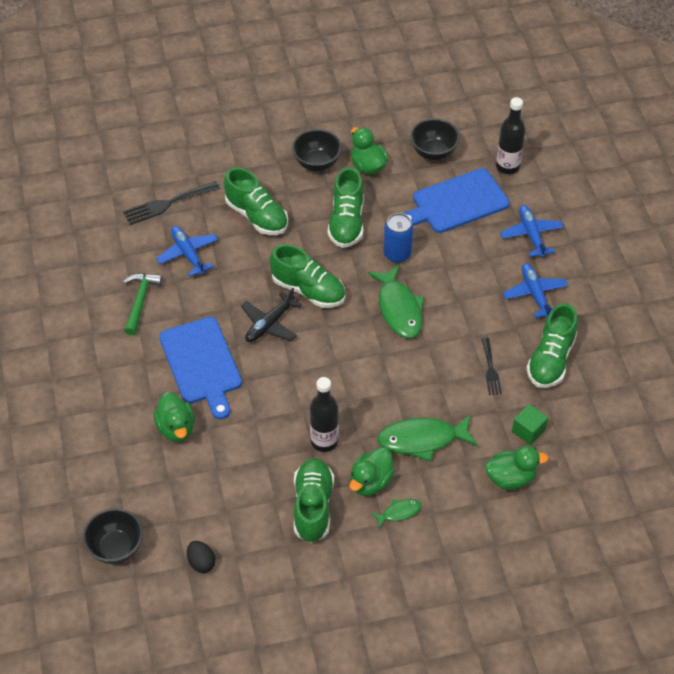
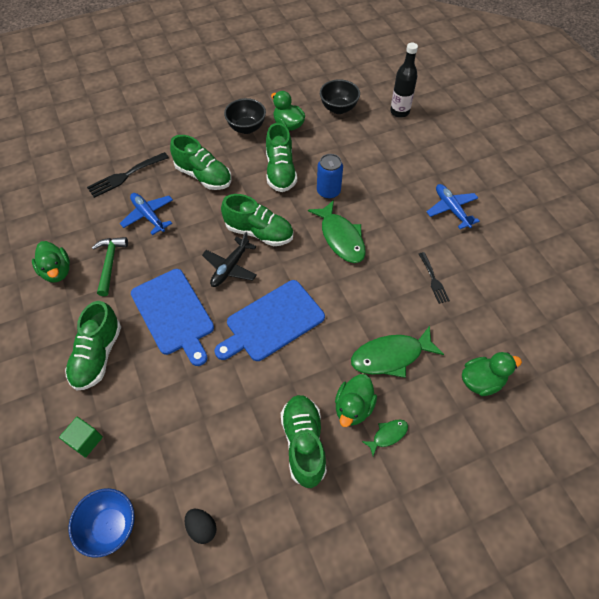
camera: 10 degrees left, 5 degrees up
black bowl [83,508,143,564] -> blue bowl [68,488,135,558]
green duck [153,392,195,442] -> green duck moved to [32,241,70,283]
black bottle [310,377,339,452] -> none
blue cutting board [402,168,510,233] -> blue cutting board moved to [214,280,325,361]
blue plane [500,205,564,258] -> none
green cube [512,404,548,445] -> green cube moved to [59,417,103,458]
green shoe [526,303,578,388] -> green shoe moved to [65,301,121,390]

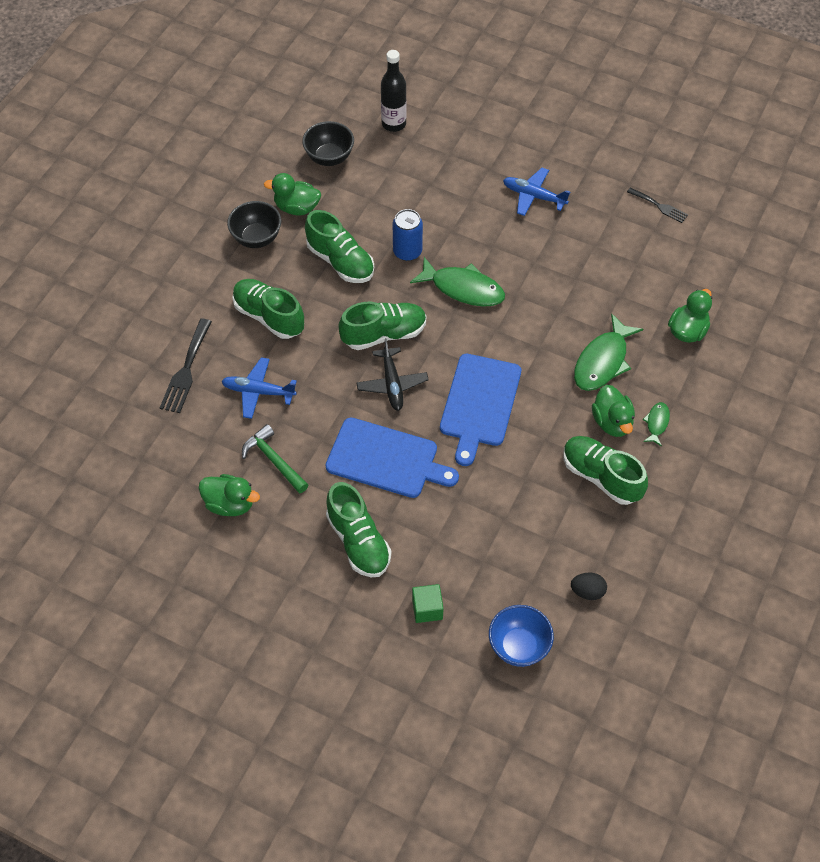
camera: 40 degrees left, 0 degrees up
green shoe [170,135,231,190] -> green shoe turned 135 degrees counterclockwise [232,279,304,339]
black fork [419,252,450,304] -> black fork moved to [627,187,688,223]

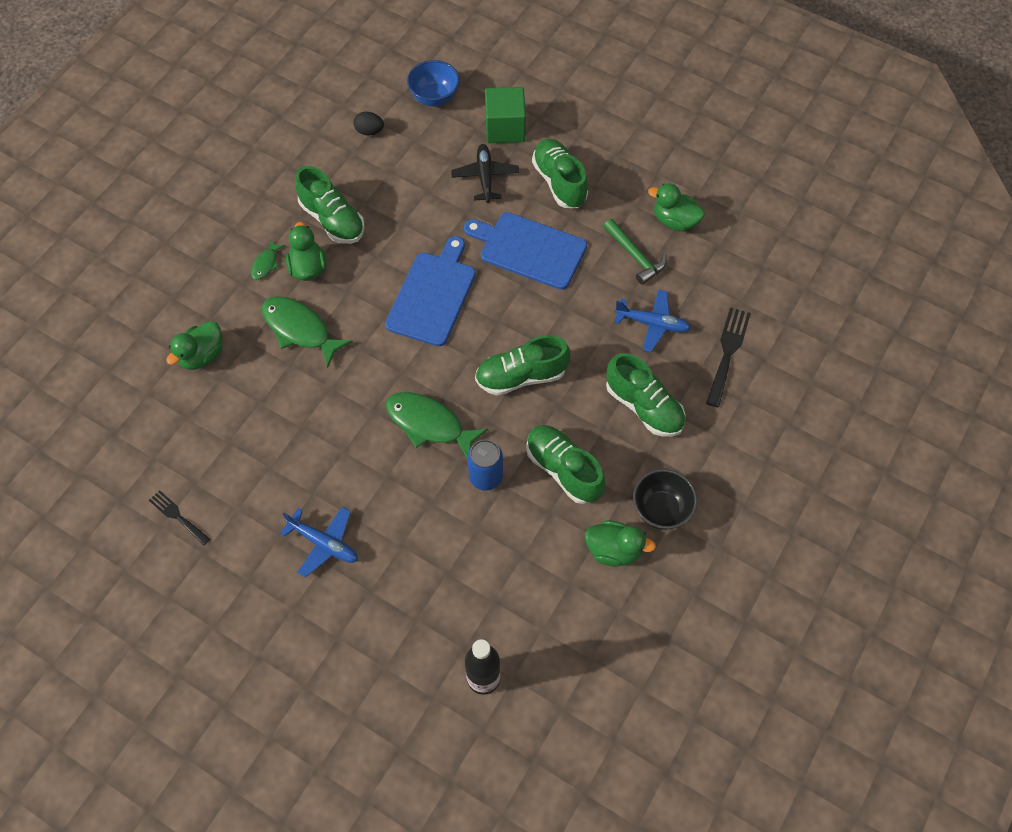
camera: 175 degrees left, 5 degrees up
black bowl [302,121,354,166] -> none
black plane [356,338,429,411] -> black plane moved to [451,144,519,203]
green cube [412,584,444,623] -> green cube [485,87,526,143], size x1.66
green fish [574,313,643,391] -> green fish turned 90 degrees counterclockwise [262,296,353,368]

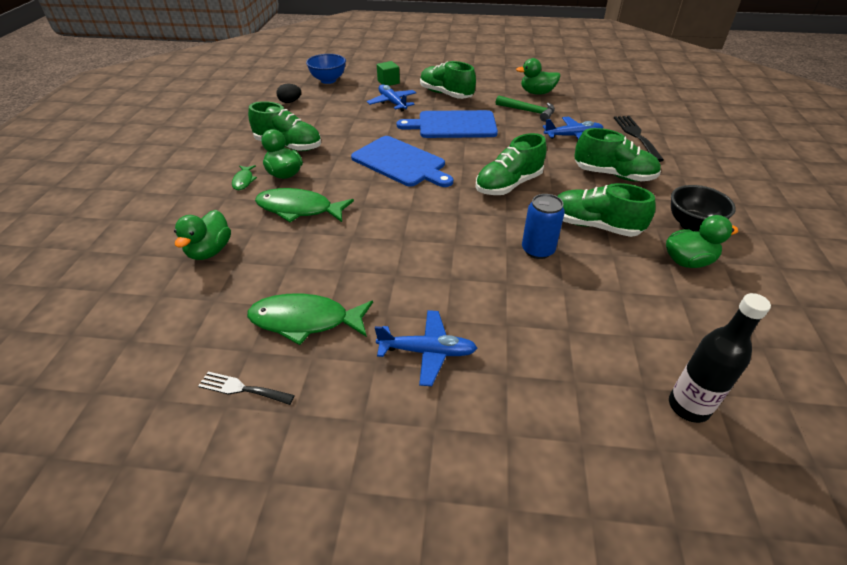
camera: 25 degrees left, 20 degrees down
blue cutting board [385,236,476,346] -> blue cutting board turned 135 degrees clockwise [351,136,453,187]
green fish [386,392,488,460] -> green fish moved to [247,293,373,345]
black plane [451,144,519,203] -> blue plane [367,85,416,111]
green cube [485,87,526,143] -> green cube [377,61,400,86], size x0.60

